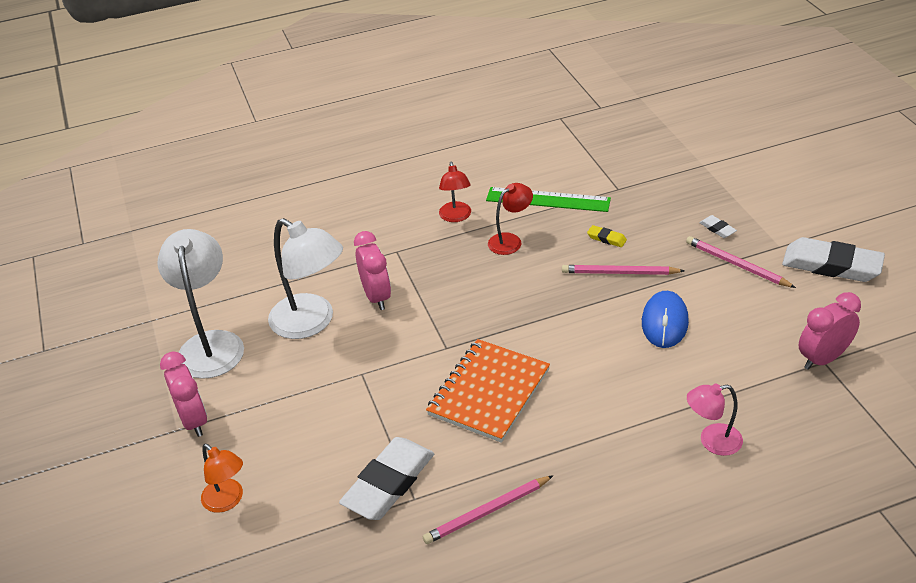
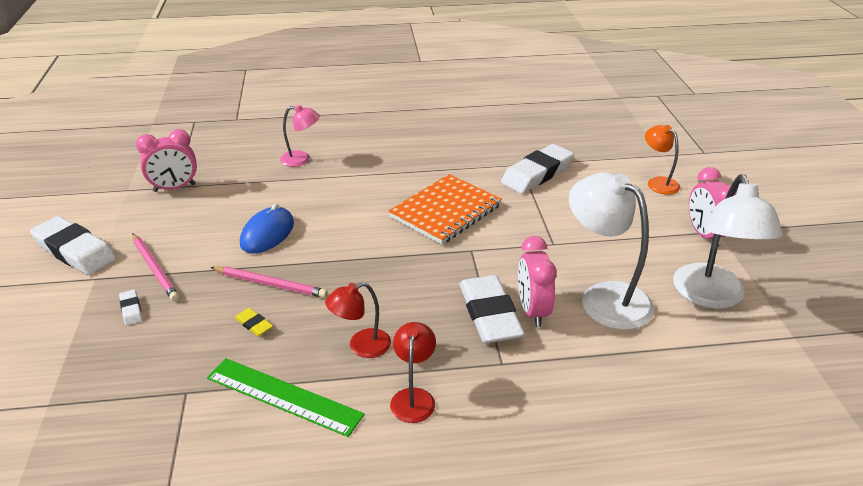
camera: 170 degrees left, 5 degrees down
pink pencil [423,475,554,544] -> none
none -> white eraser [459,275,525,343]

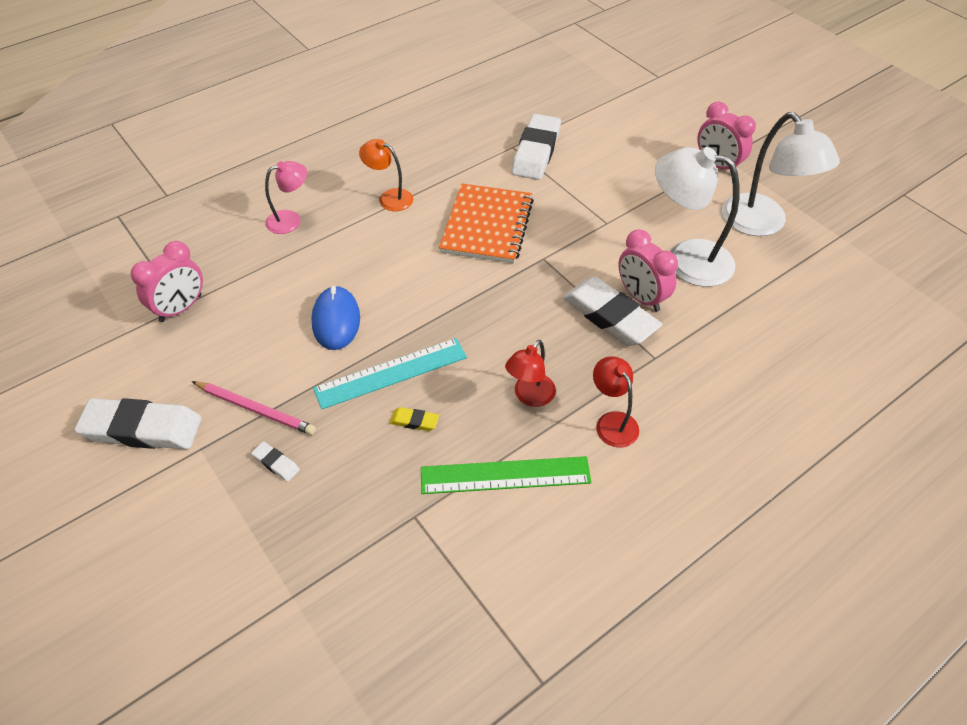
camera: 30 degrees left, 15 degrees up
pink pencil [210,266,328,298] -> turquoise ruler [313,338,467,409]
orange lamp [645,125,680,195] -> orange lamp moved to [359,139,413,211]

